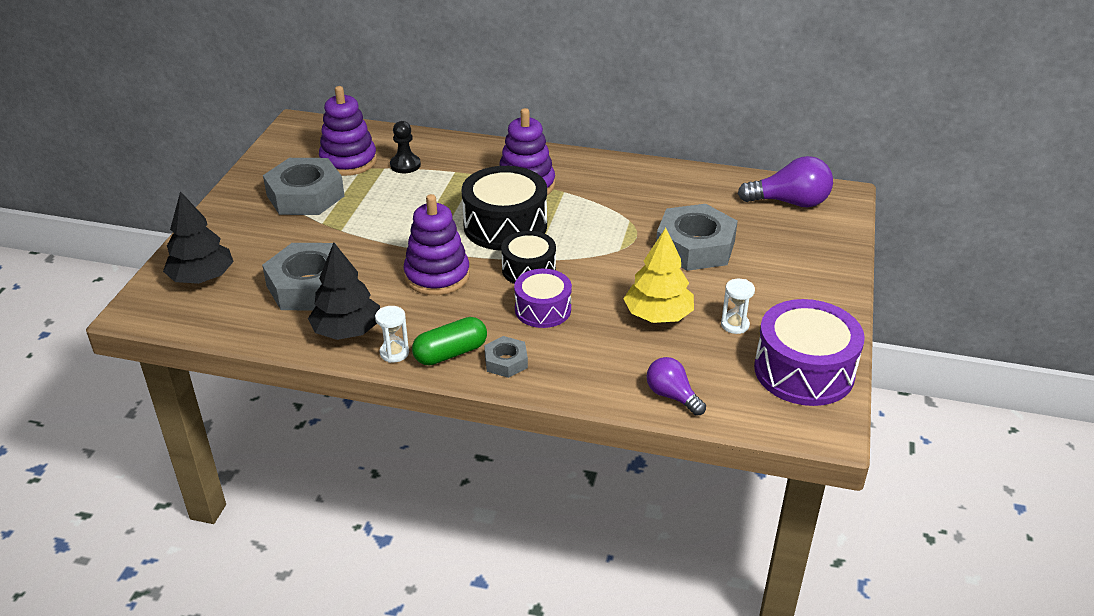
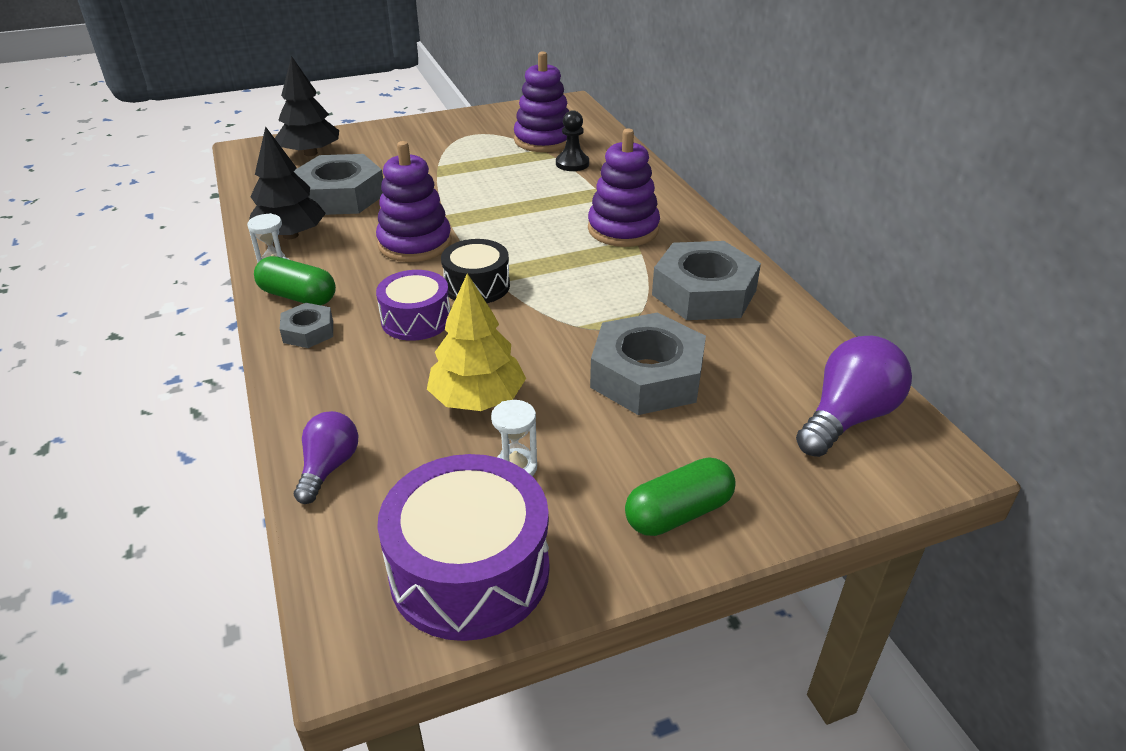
camera: 55 degrees right, 0 degrees up
grey nut [263,158,345,215] -> grey nut moved to [652,241,761,320]
black drum [462,166,547,251] -> none
purple light bulb [738,156,833,207] -> purple light bulb turned 105 degrees counterclockwise [796,336,912,457]
none -> green capsule [625,457,736,536]

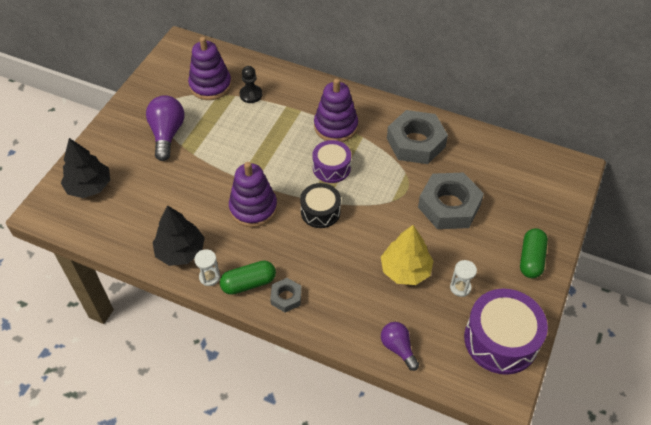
camera: 45 degrees left, 15 degrees up
grey nut [294,154,383,215] -> none
purple drum [376,270,450,341] -> purple drum moved to [312,140,351,183]
purple light bulb [796,336,912,457] -> purple light bulb moved to [146,95,184,161]

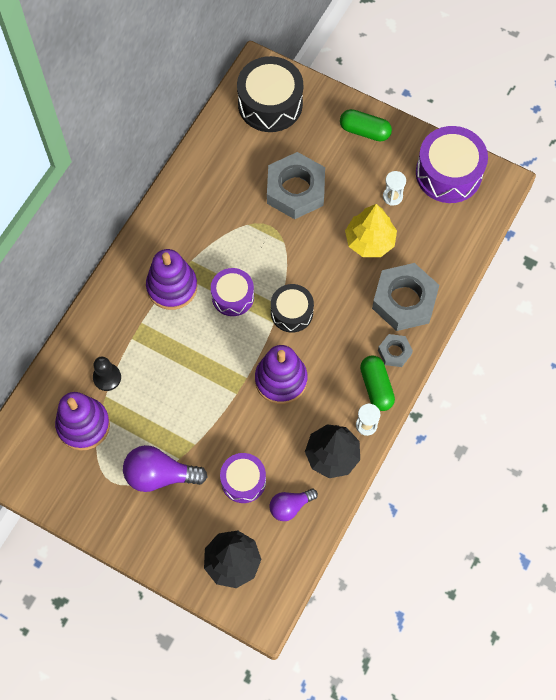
camera: 85 degrees left, 15 degrees up
purple light bulb [381,322,419,371] -> purple light bulb moved to [269,489,318,521]
grey nut [387,110,448,164] -> grey nut moved to [372,263,439,331]
none -> purple drum [220,453,266,503]
none -> black drum [237,56,303,132]

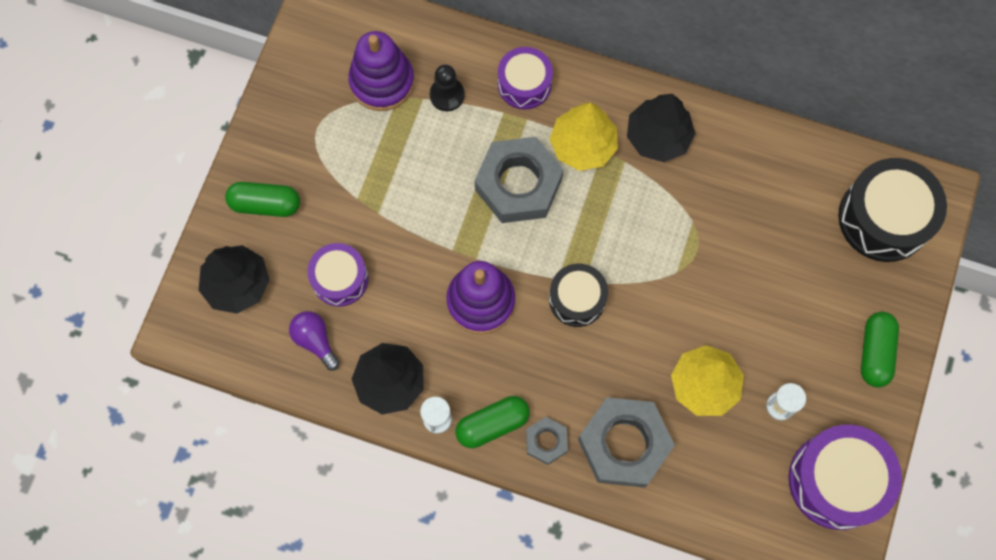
camera: 80 degrees right, 5 degrees up
purple light bulb [123,445,208,492] -> none
purple stacking toy [146,249,197,310] -> yellow tree [550,103,618,171]
purple drum [211,268,254,316] -> purple drum moved to [498,47,553,109]
grey nut [267,152,325,219] -> grey nut moved to [475,137,563,223]
none -> green capsule [225,182,300,217]
none -> black tree [627,94,696,162]

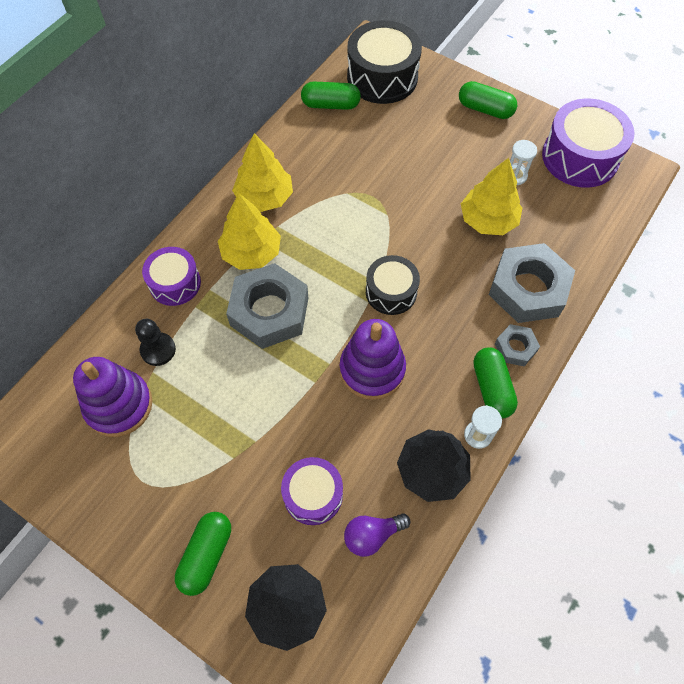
camera: 75 degrees left, 10 degrees down
black tree [627,94,696,162] -> yellow tree [232,133,293,212]
none -> green capsule [301,82,361,110]

